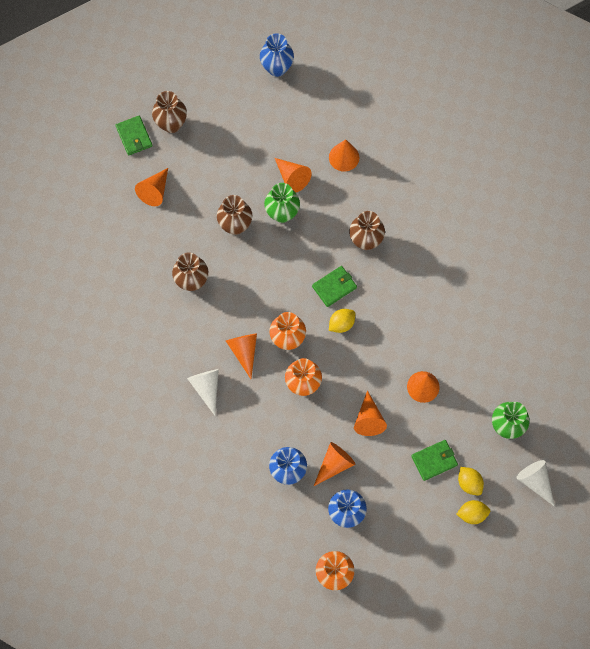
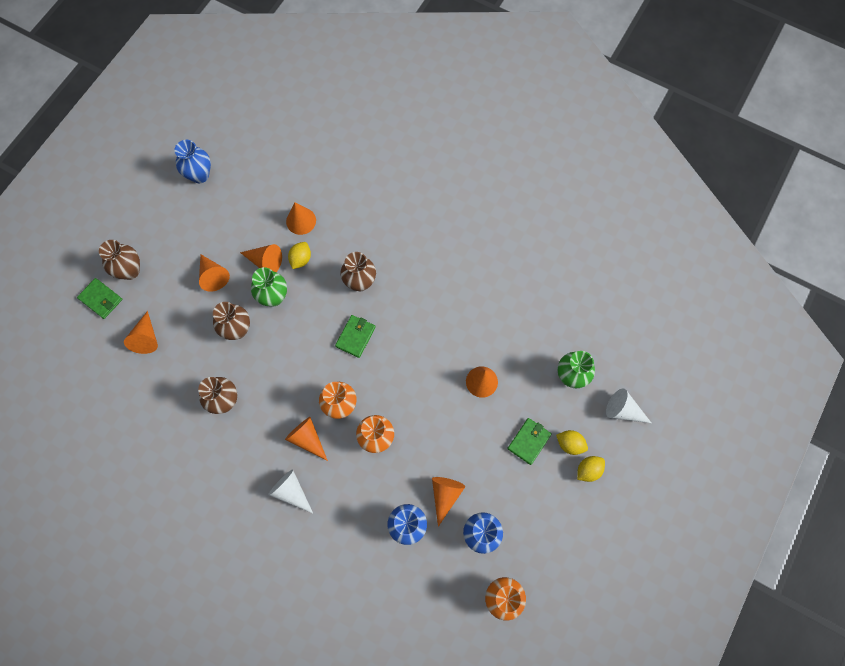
camera: 30 degrees left, 0 degrees up
yellow lemon [329,309,355,333] -> yellow lemon moved to [288,242,311,269]
orange cone [354,390,387,436] -> orange cone moved to [199,254,230,292]

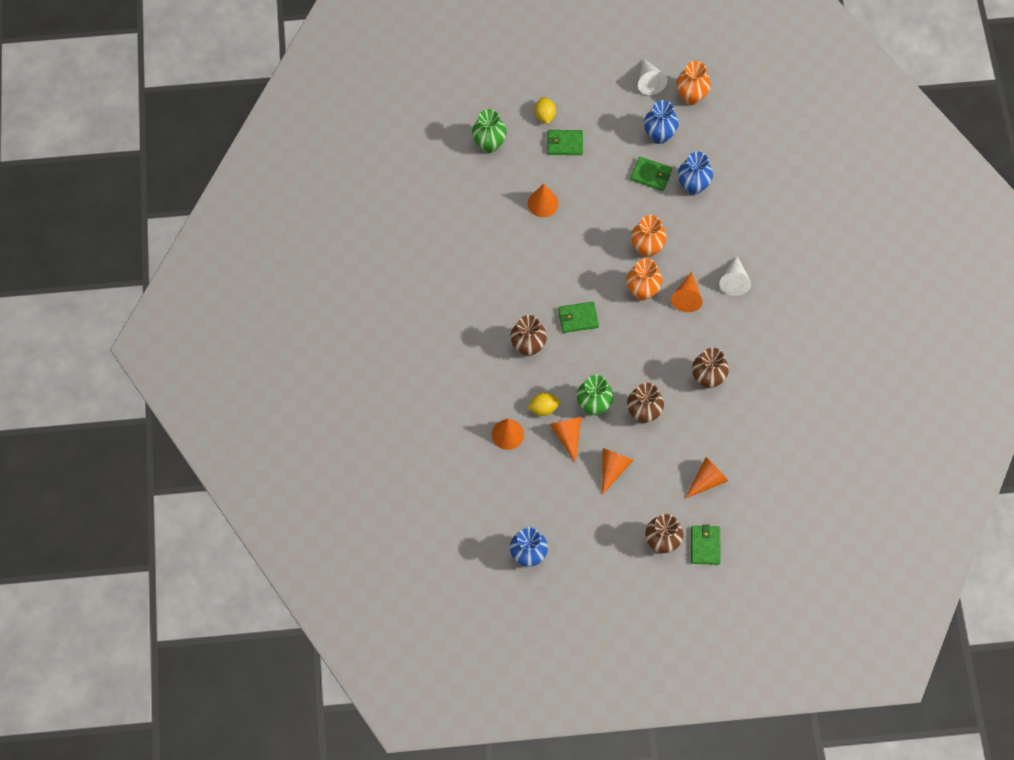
camera: 125 degrees left, 5 degrees down
orange cone [432,477,465,527] -> green wallet [630,157,672,191]
yellow lemon [577,456,605,482] -> none
white cone [606,388,651,423] -> white cone moved to [638,58,667,95]

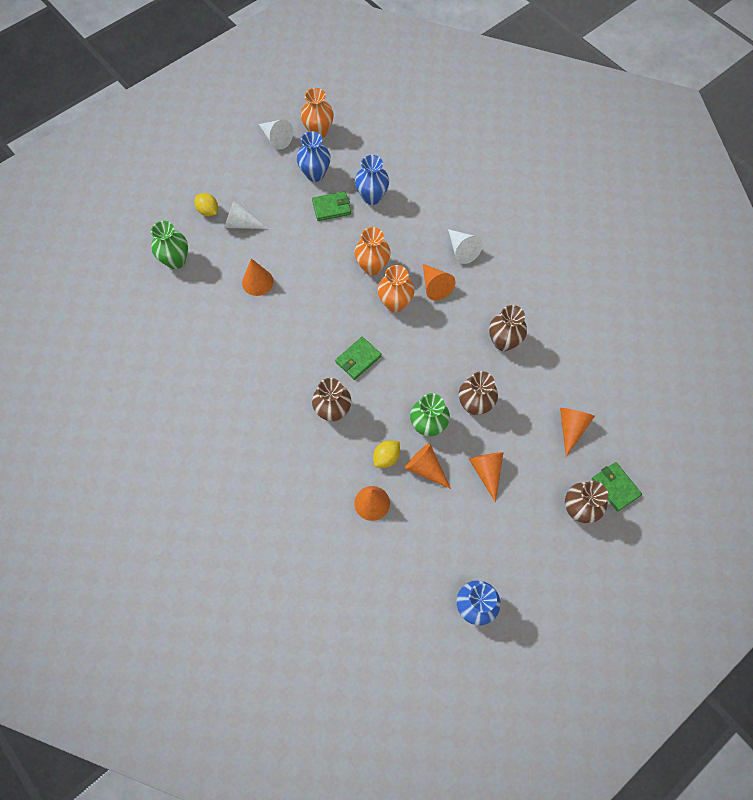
camera: 35 degrees left, 0 degrees up
green wallet [547,130,583,155] -> white cone [224,199,268,229]

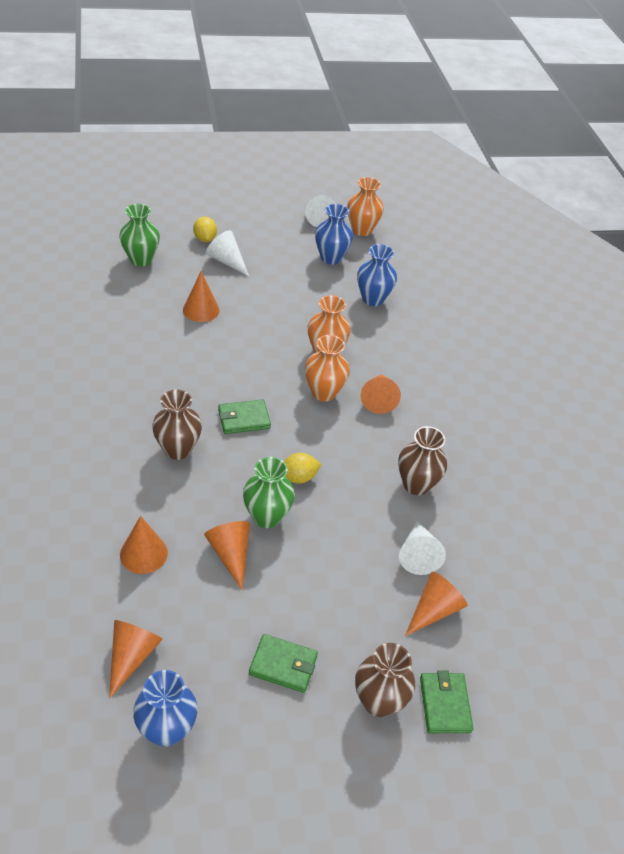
camera: 25 degrees right, 20 degrees down
green wallet [312,191,351,221] -> green wallet moved to [249,634,318,693]
yellow lemon [373,441,400,468] -> yellow lemon moved to [284,453,321,484]
white cone [448,229,483,264] -> white cone moved to [399,521,446,575]
brown vase [459,371,498,415] -> none
orange cone [469,452,504,503] -> orange cone moved to [109,620,163,698]

